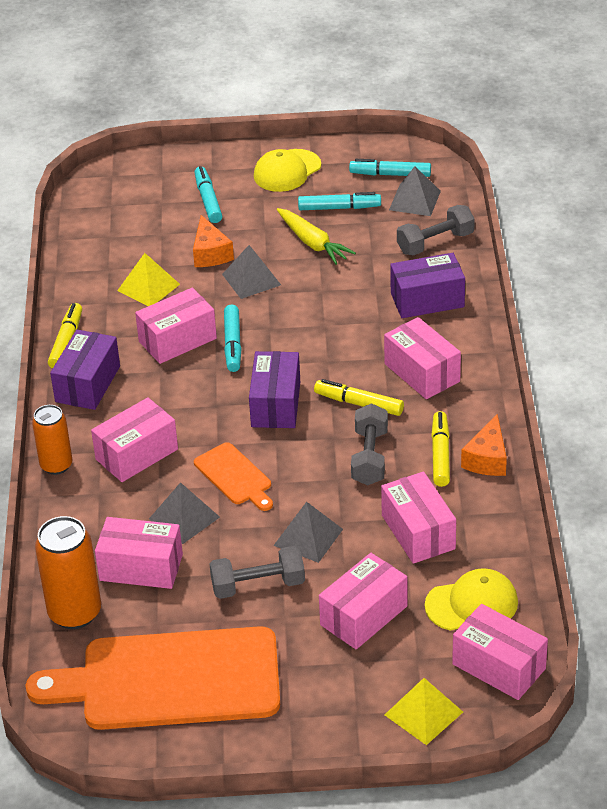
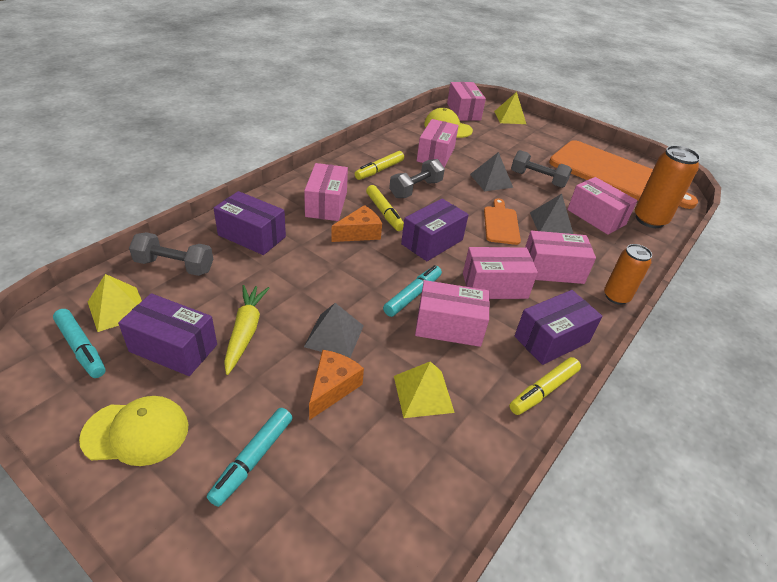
camera: 145 degrees left, 0 degrees up
turquoise marker [298,192,381,210] -> purple box [118,293,217,376]
pink box [319,553,408,649] -> pink box moved to [463,247,538,299]
grey pyramid [389,166,441,216] -> yellow pyramid [88,274,142,332]
orange cheese [461,414,507,476] -> orange cheese moved to [331,205,382,242]

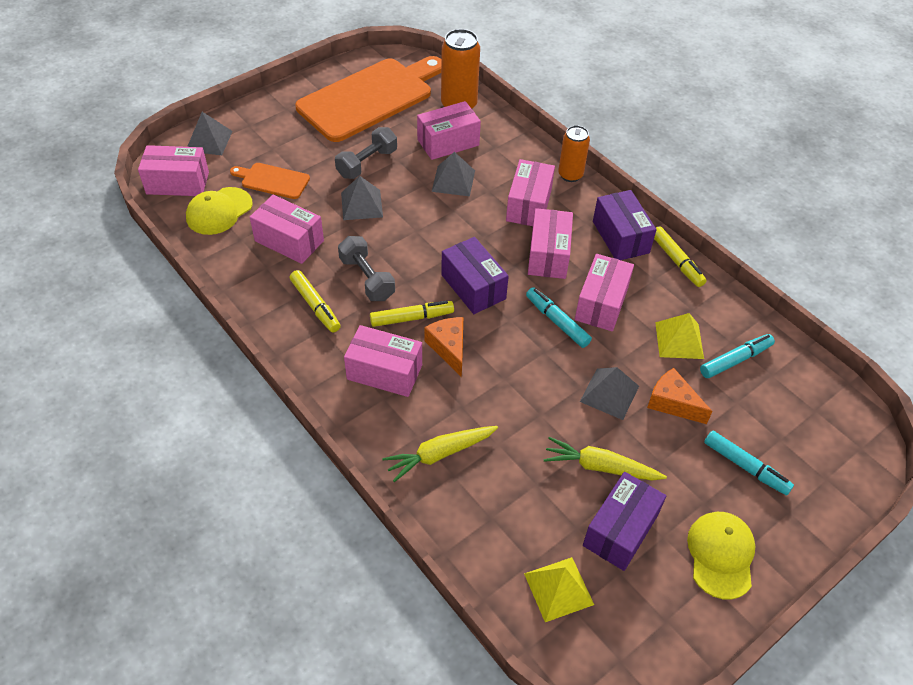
camera: 75 degrees left, 10 degrees up
turquoise marker [53,309,106,378] -> turquoise marker moved to [700,334,775,378]
grey dumbbell [129,232,213,276] -> none
purple box [214,191,286,255] -> yellow carrot [382,426,498,482]
orange cutting board [484,198,521,245] -> orange cutting board moved to [230,163,310,199]
yellow pyramid [494,92,526,124] -> grey pyramid [187,112,233,155]

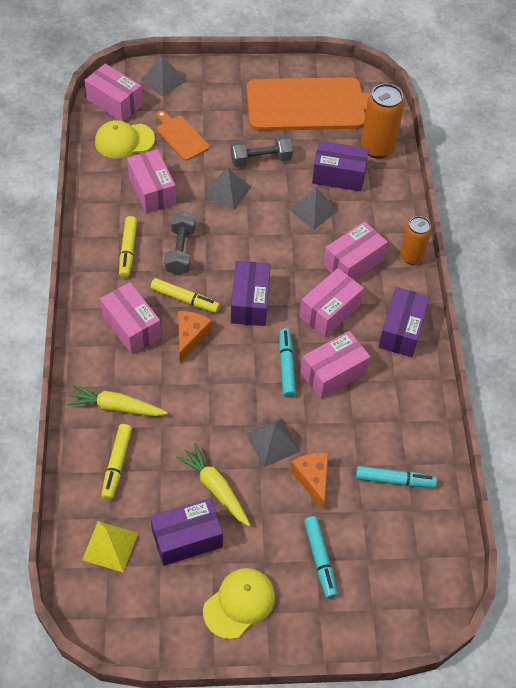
camera: 35 degrees right, 5 degrees up
pink box [417,101,481,160] -> purple box [312,141,369,191]
yellow marker [654,226,707,287] -> yellow marker moved to [101,424,132,500]
yellow pyramid [655,313,704,359] -> none

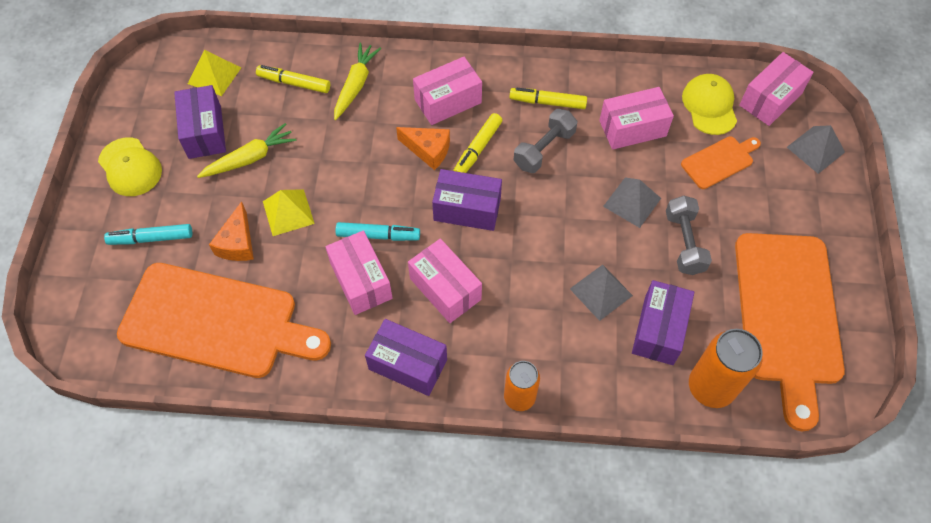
camera: 100 degrees right, 5 degrees up
grey dumbbell [164,211,196,275] -> grey dumbbell turned 60 degrees counterclockwise [514,109,577,173]
grey pyramid [246,419,300,467] -> yellow pyramid [263,189,315,236]
orange cheese [290,452,328,511] -> orange cheese turned 105 degrees clockwise [209,201,254,261]
pink box [323,221,388,280] -> none
turquoise marker [356,466,437,488] -> orange cutting board [117,263,331,378]

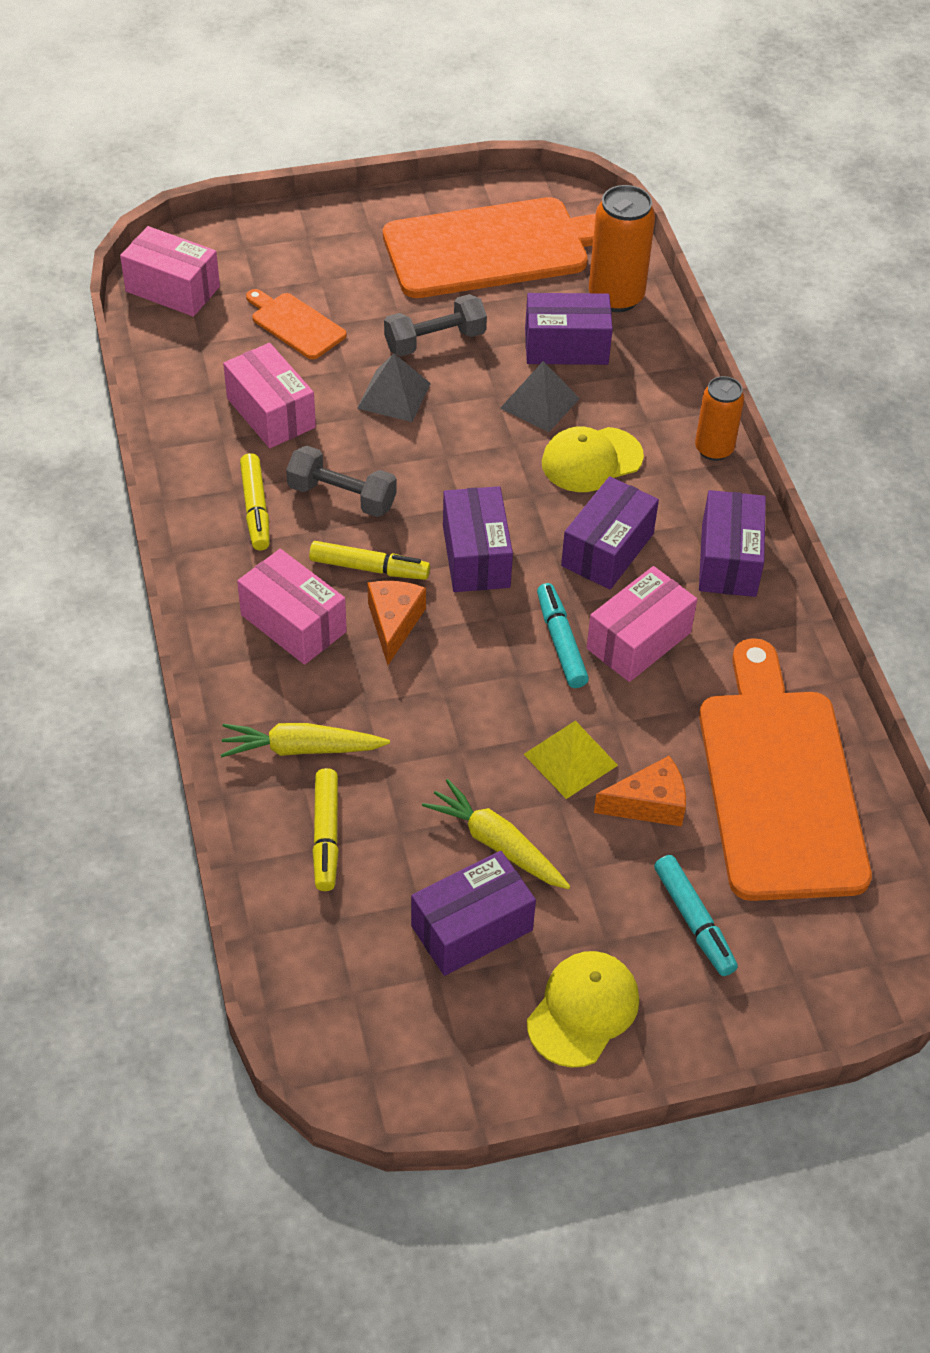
camera: 110 degrees left, 10 degrees down
yellow pyramid [188,50,241,96] -> none
pink box [408,239,482,323] -> purple box [561,476,659,590]
yellow cap [682,74,737,135] -> yellow cap moved to [542,426,644,492]
grey pyramid [787,125,845,174] -> none

